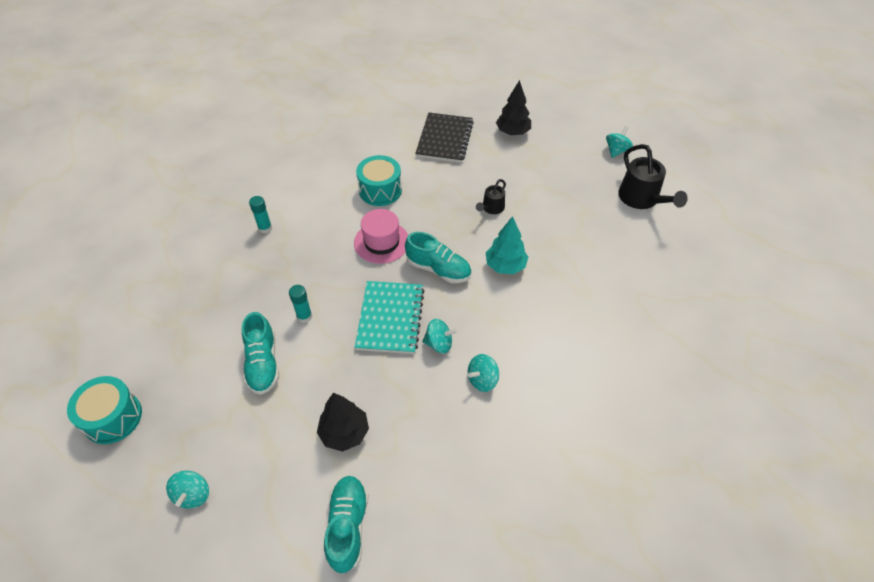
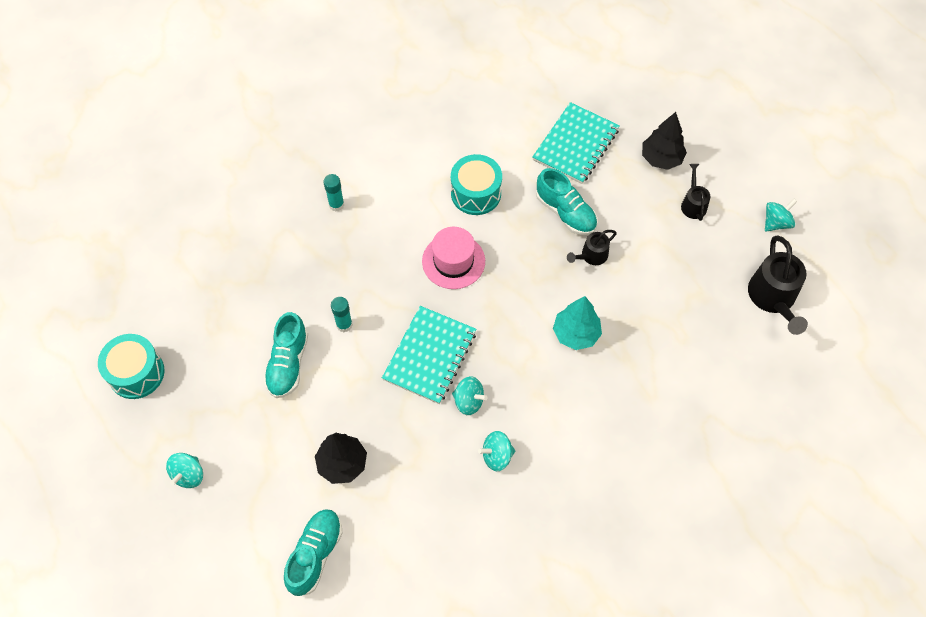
camera: 20 degrees right, 10 degrees up
turquoise shoe [405,232,471,283] -> turquoise shoe moved to [536,168,597,235]
black notebook [415,113,474,163] -> turquoise notebook [532,102,620,184]
none -> black watering can [681,164,710,221]

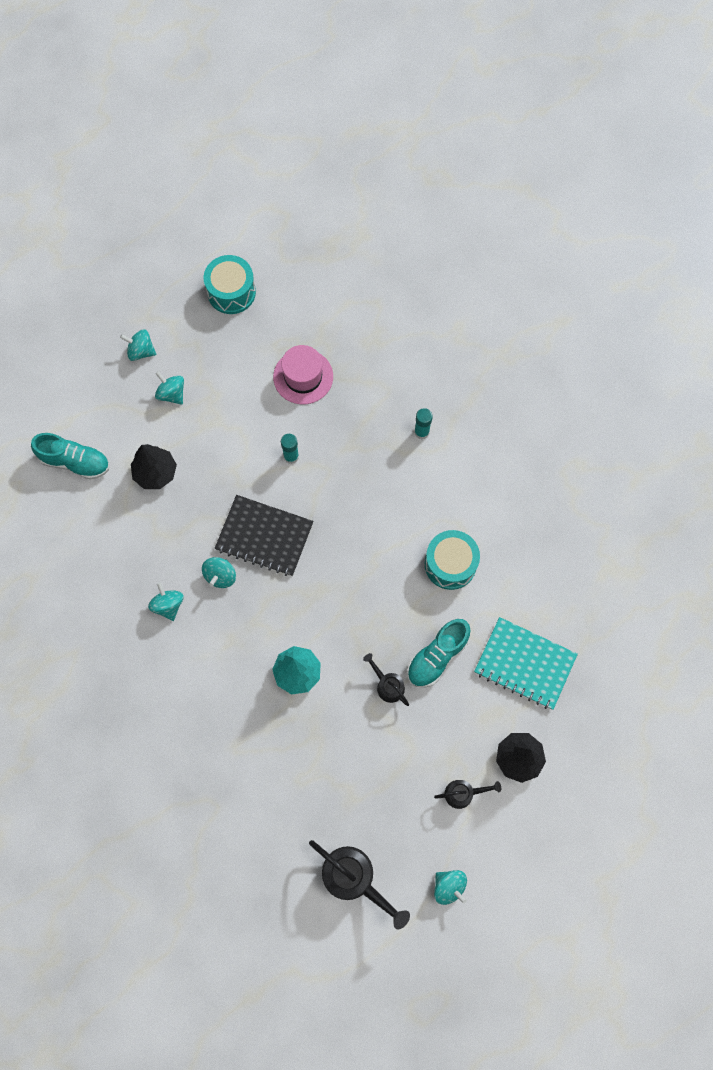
camera: 85 degrees right, 10 degrees up
turquoise shoe [264,312,308,398] -> none
turquoise notebook [382,306,477,404] -> black notebook [215,495,314,576]
pink hat [422,227,485,289] -> pink hat moved to [273,345,333,404]
black watering can [748,236,808,335] -> black watering can turned 135 degrees counterclockwise [309,840,410,929]
none -> turquoise spinning top [155,371,184,405]

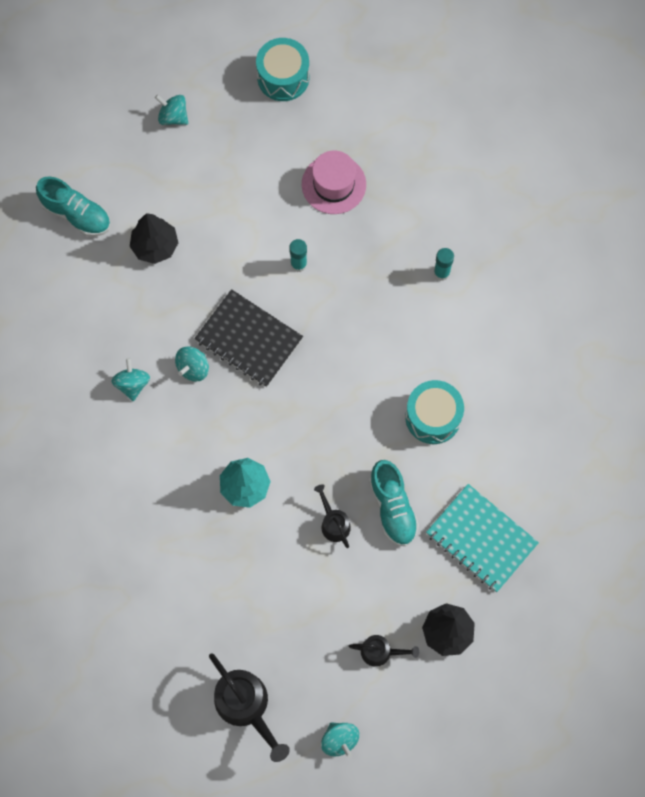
camera: 15 degrees right, 0 degrees up
turquoise spinning top [155,371,184,405] -> none
turquoise shoe [407,619,470,688] -> turquoise shoe turned 75 degrees counterclockwise [369,460,419,546]

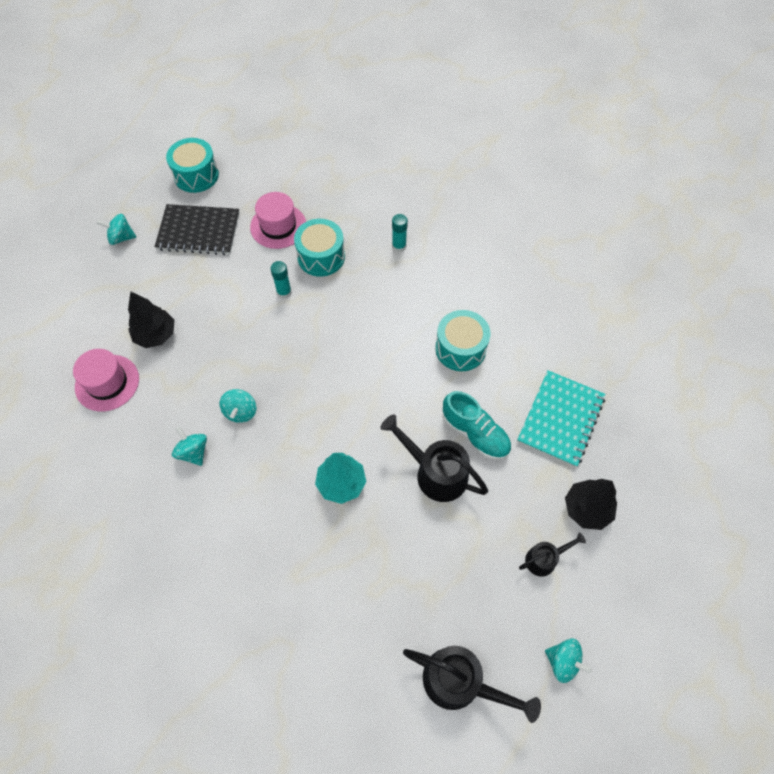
camera: 30 degrees left, 10 degrees down
turquoise shoe [36,177,111,237] -> none
black notebook [194,289,303,387] -> black notebook moved to [154,204,240,255]
black watering can [314,484,351,548] -> black watering can [380,415,488,502], size x1.79
turquoise notebook [426,484,539,592] -> turquoise notebook turned 75 degrees counterclockwise [517,370,606,467]
none -> pink hat [73,349,139,411]
none -> turquoise drum [294,219,345,277]

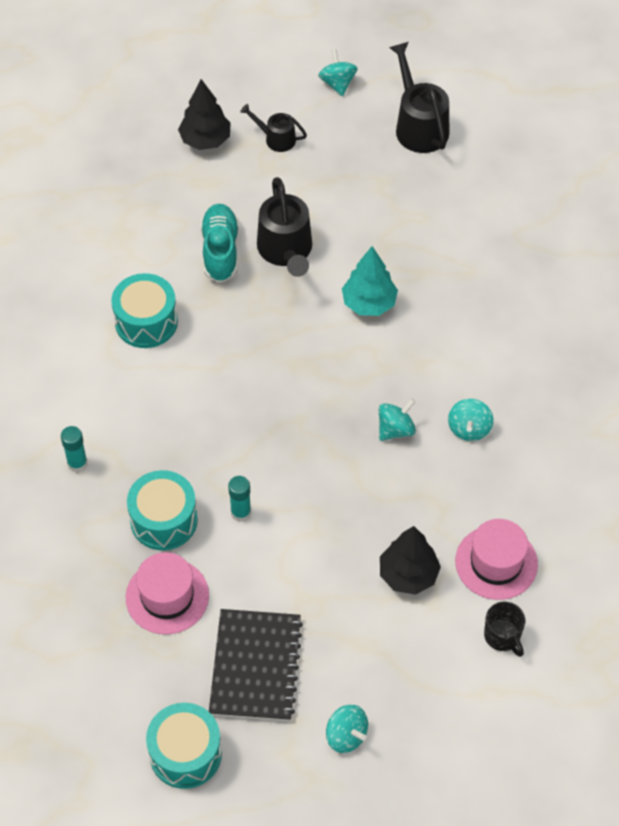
camera: 135 degrees left, 5 degrees down
black notebook [154,204,240,255] -> black notebook turned 45 degrees clockwise [209,609,303,721]
turquoise notebook [517,370,606,467] -> none
none -> black mug [484,602,525,657]

